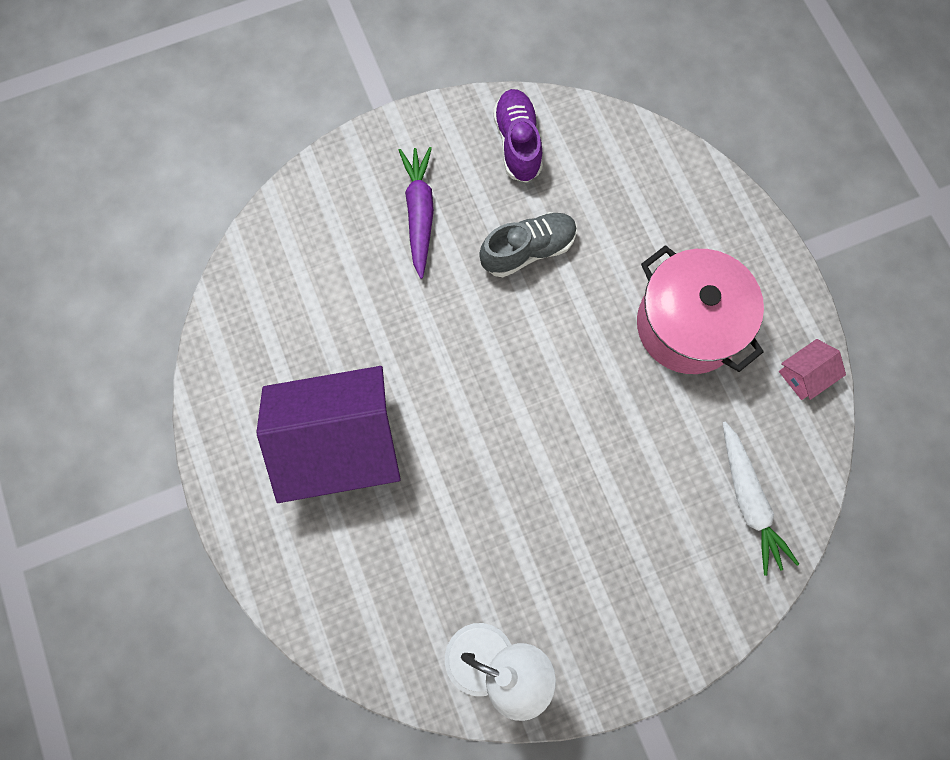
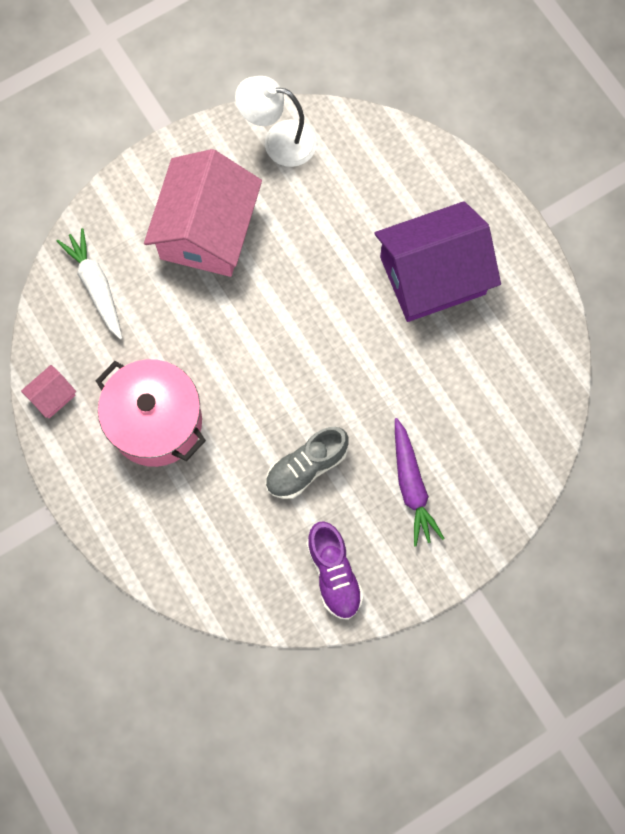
camera: 170 degrees right, 0 degrees up
none -> pink house [144,149,262,277]

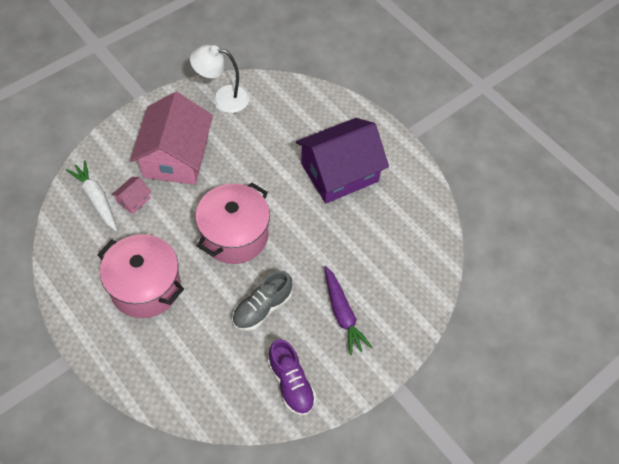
camera: 10 degrees left, 15 degrees down
pink house [21,365,76,419] -> pink house moved to [111,177,151,214]
none -> pink pot [195,182,270,264]

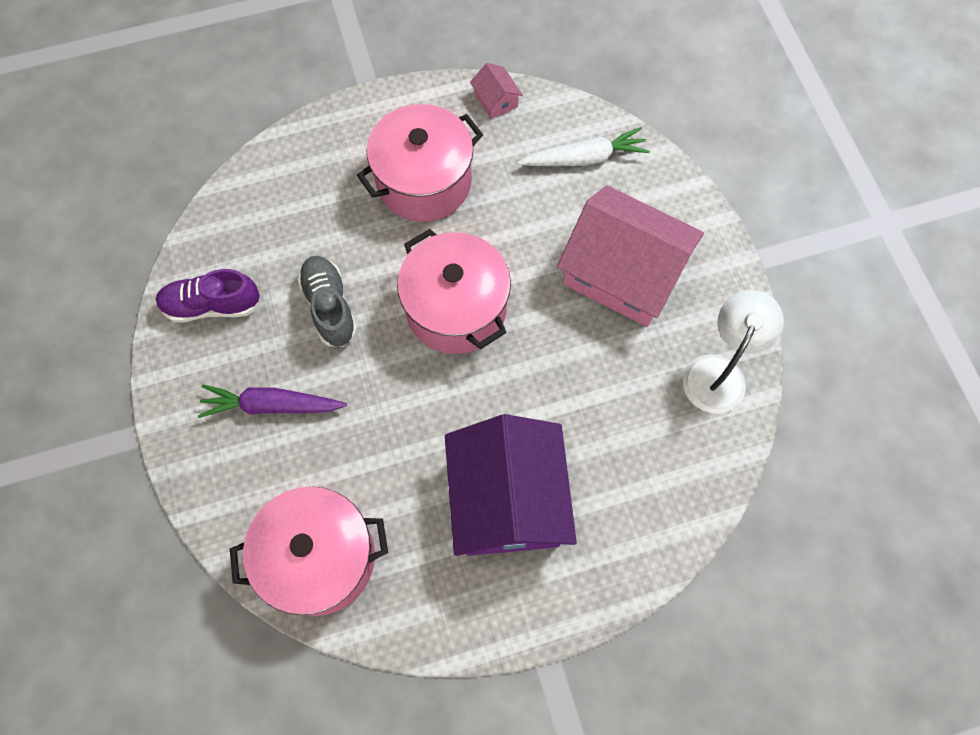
camera: 115 degrees right, 10 degrees up
pink house [111,177,151,214] -> pink house moved to [470,63,523,119]
none -> pink pot [230,486,388,616]

